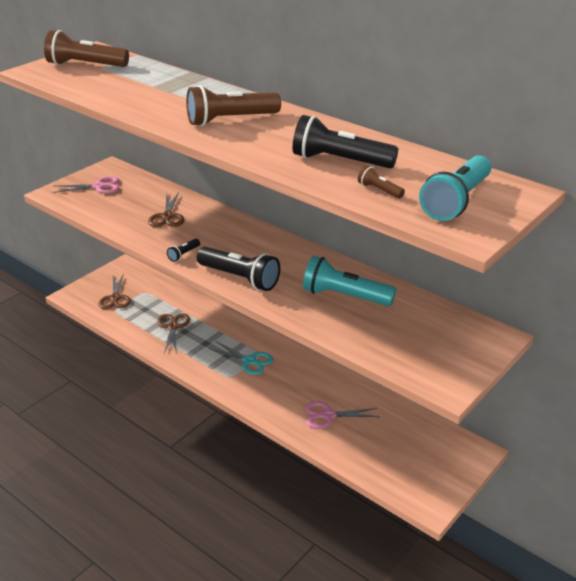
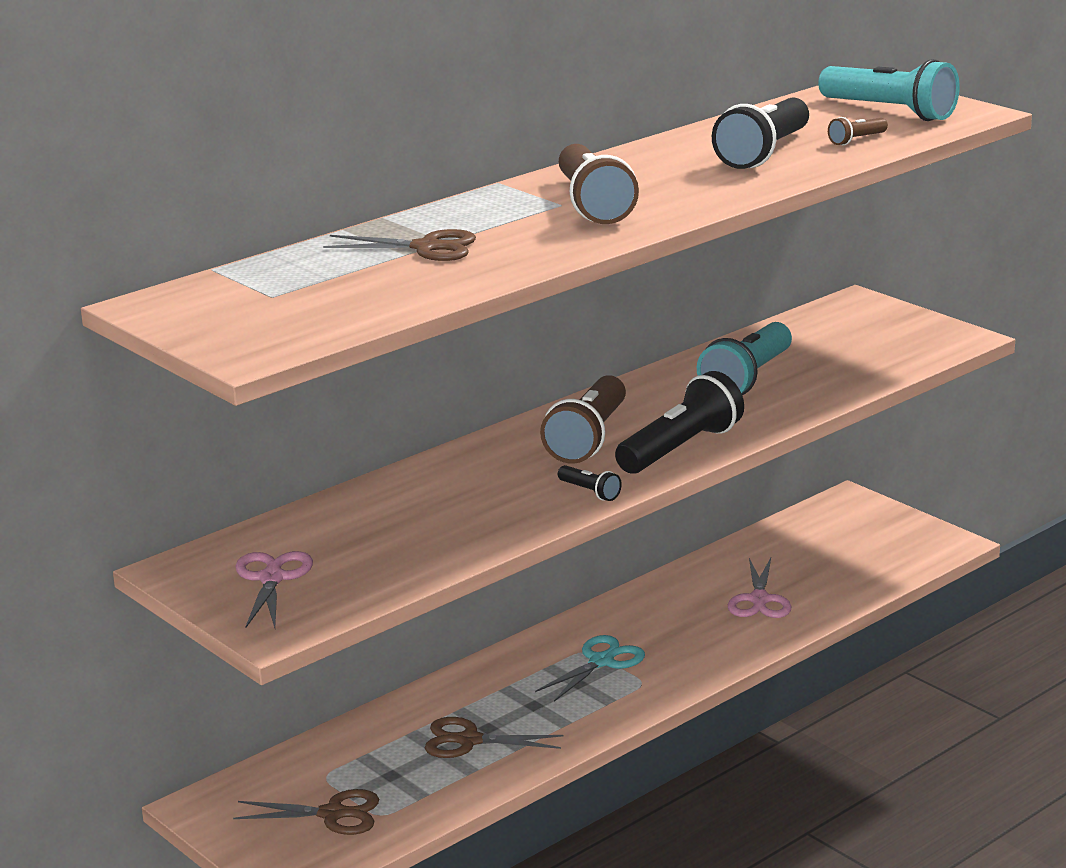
camera: 80 degrees left, 10 degrees down
brown flashlight [44,30,129,67] -> brown flashlight moved to [540,375,626,464]
brown scissors [148,192,184,227] -> brown scissors moved to [323,229,476,261]

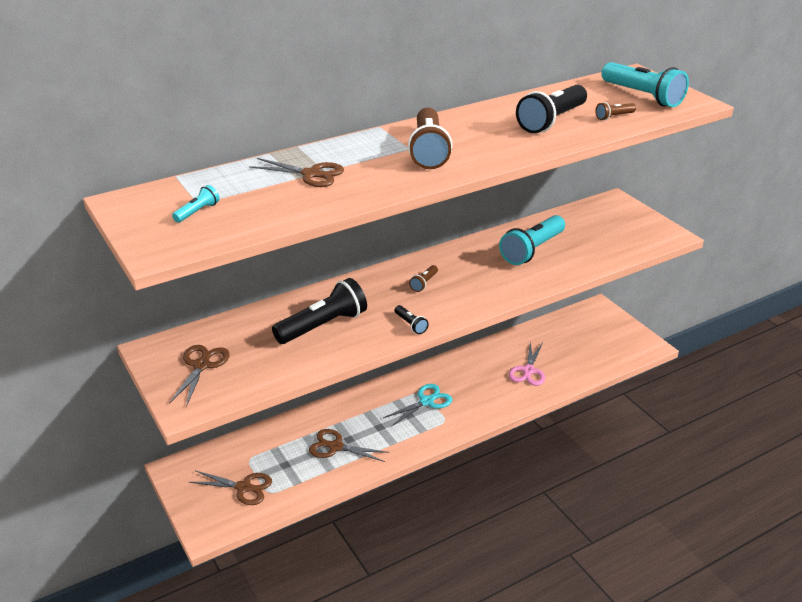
camera: 10 degrees right, 10 degrees up
pink scissors [235,551,313,628] -> brown scissors [169,345,230,407]
brown flashlight [540,375,626,464] -> brown flashlight [409,265,438,292], size x0.45
black flashlight [615,371,744,473] -> black flashlight moved to [272,278,367,344]
none -> turquoise flashlight [172,185,220,223]

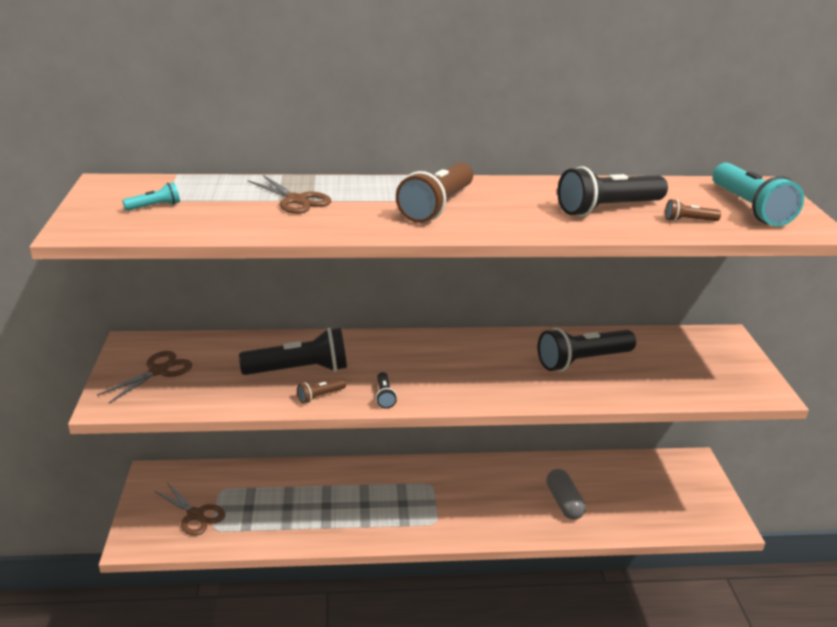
camera: 25 degrees right, 5 degrees down
brown scissors [309,429,389,462] -> none
turquoise scissors [383,384,452,427] -> none
brown flashlight [409,265,438,292] -> brown flashlight moved to [297,378,346,404]
turquoise flashlight [499,215,565,265] -> black flashlight [538,328,636,371]
pink scissors [508,341,545,386] -> grey capsule [546,469,586,520]

